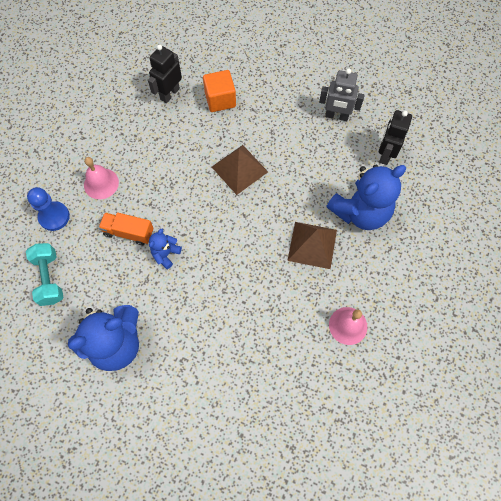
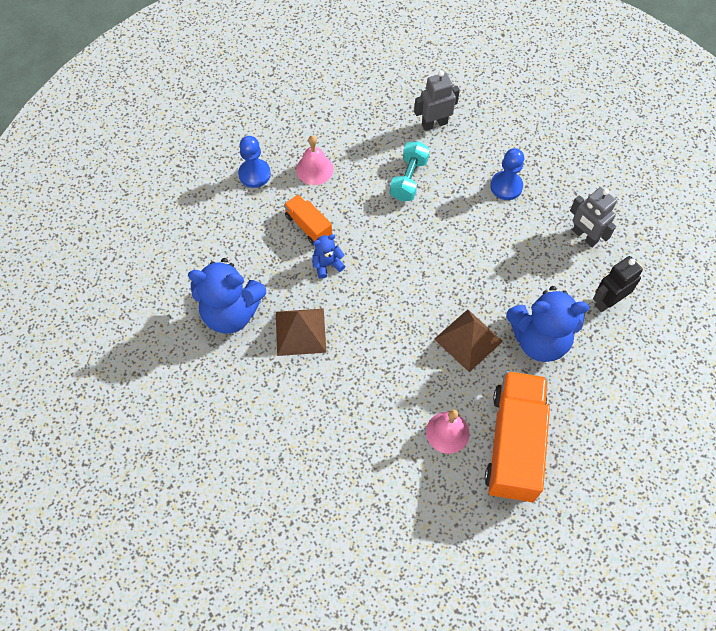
camera: 35 degrees right, 5 degrees down
turquoise dumbbell [26,243,64,306] -> turquoise dumbbell moved to [390,141,430,201]
black robot [148,44,182,103] -> grey robot [414,70,460,131]
orange cube [203,70,236,112] -> none
brown pyramid [212,145,268,195] -> brown pyramid moved to [276,308,327,356]
none -> orange truck [485,371,550,502]
none -> blue pawn [490,148,524,200]

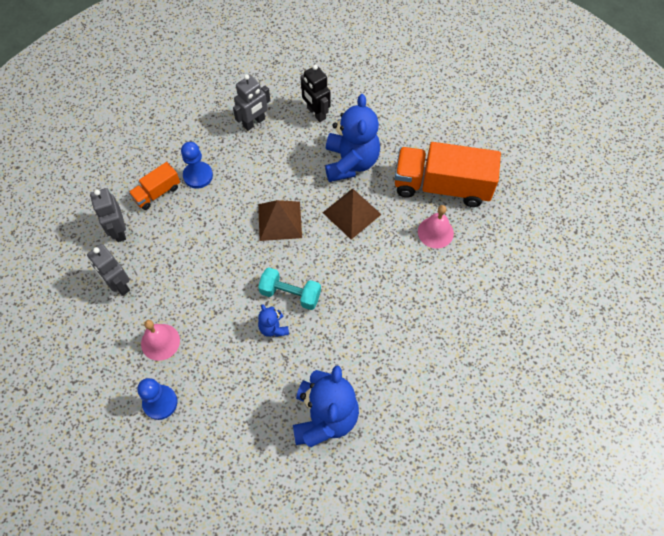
camera: 90 degrees left, 0 degrees up
brown pyramid [276,308,327,356] -> brown pyramid moved to [258,200,302,241]
orange truck [284,195,332,245] -> orange truck moved to [129,162,180,210]
turquoise dumbbell [390,141,430,201] -> turquoise dumbbell moved to [258,268,321,310]
none -> grey robot [87,244,130,296]

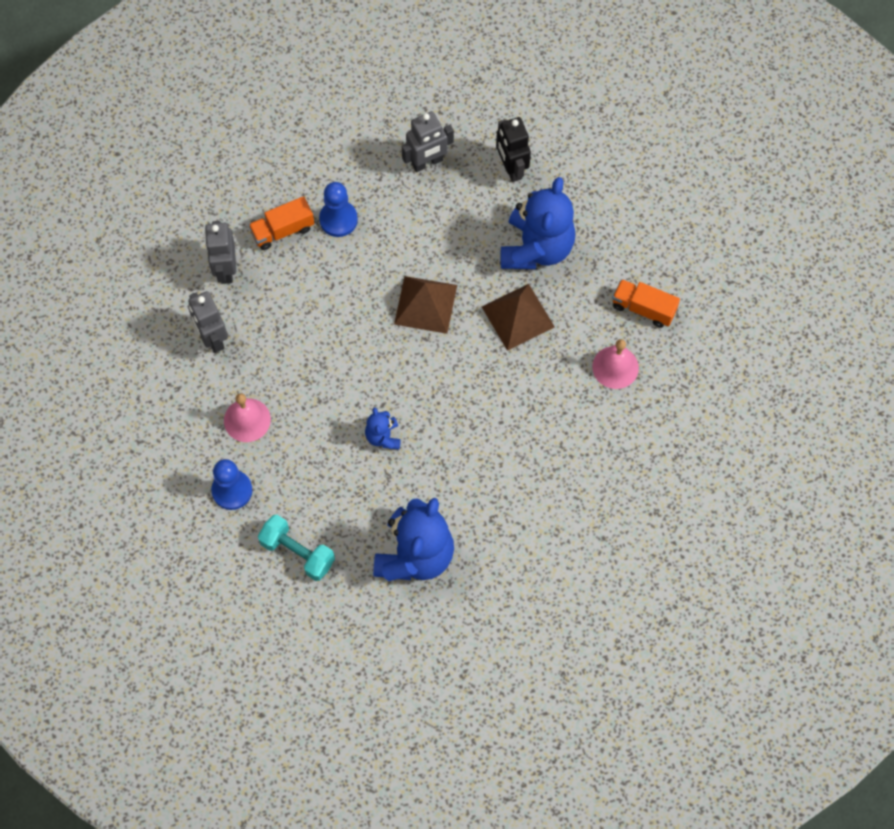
camera: 15 degrees right, 5 degrees up
turquoise dumbbell [258,268,321,310] -> turquoise dumbbell moved to [258,515,335,581]
orange truck [395,142,501,207] -> orange truck [612,279,680,328], size x0.50

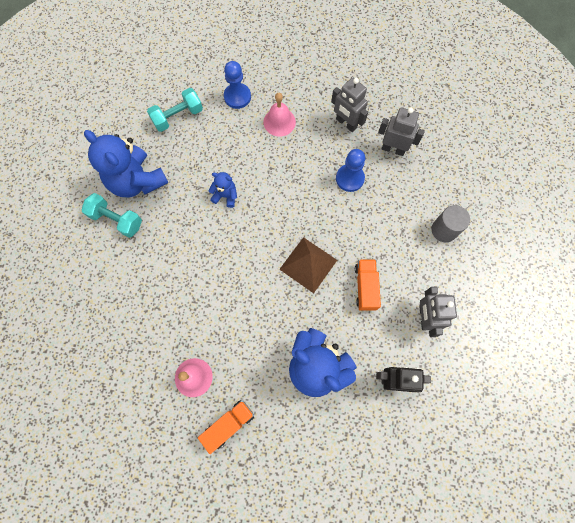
camera: 115 degrees right, 5 degrees up
grey robot [188,291,228,353] -> grey robot turned 135 degrees counterclockwise [331,78,368,132]
orange truck [249,196,314,250] -> orange truck moved to [355,259,381,310]
blue pawn [319,182,358,237] -> blue pawn moved to [336,149,365,192]
brown pyramid [482,284,555,351] -> none
none -> turquoise dumbbell [82,193,142,238]
none -> grey cylinder [432,205,470,242]

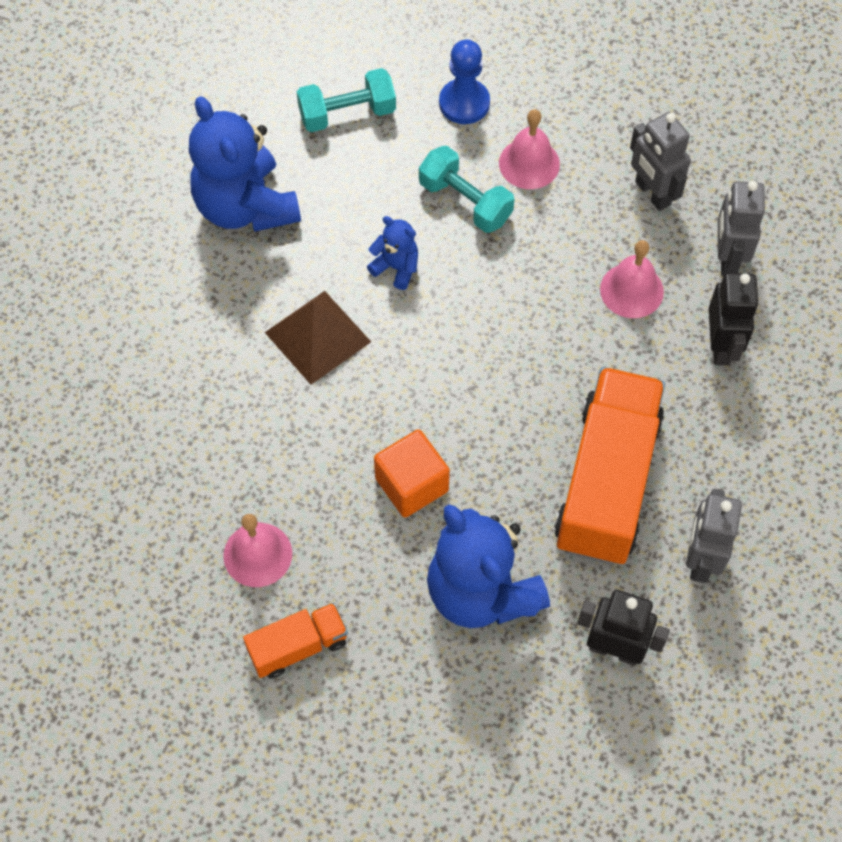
camera: 15 degrees right, 10 degrees down
turquoise dumbbell [82,193,142,238] -> turquoise dumbbell moved to [419,146,515,233]
brown pyramid [279,237,337,293] -> brown pyramid moved to [265,291,371,385]
blue pawn [336,149,365,192] -> pink bell [600,240,664,318]
orange truck [355,259,381,310] -> orange truck [554,367,665,565], size x2.01
grey robot [378,107,425,156] -> grey robot turned 120 degrees counterclockwise [718,181,765,276]
grey cylinder [432,205,470,242] -> none
none -> orange cube [374,429,450,518]
none -> black robot [709,273,759,365]

